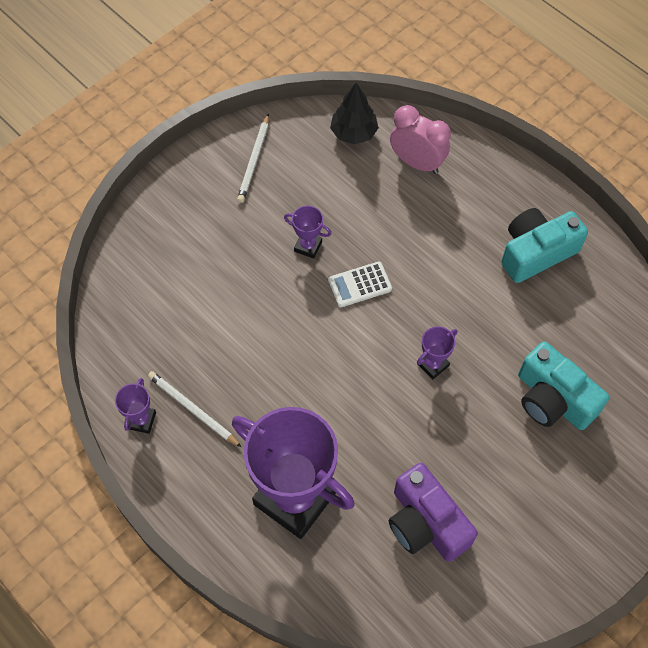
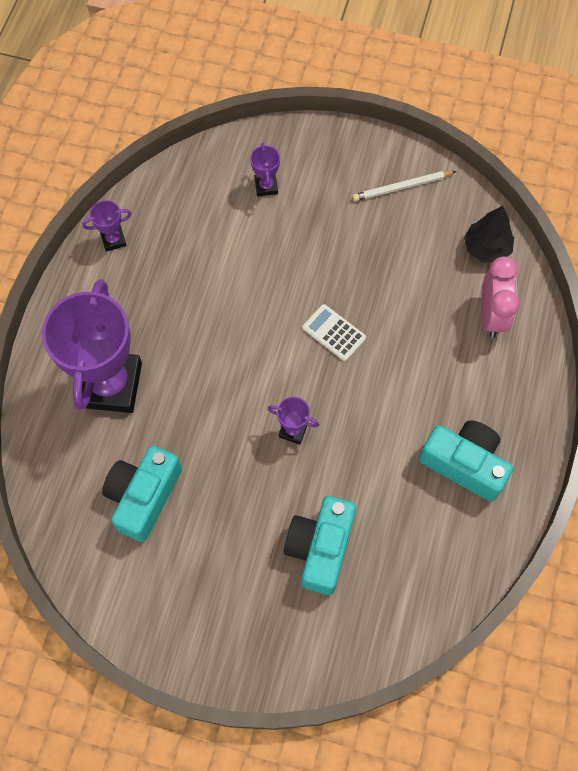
camera: 60 degrees right, 5 degrees up
white pencil [148,371,241,447] -> none
purple trophy [284,206,332,259] -> purple trophy moved to [250,143,280,196]
purple camera [389,463,478,562] -> turquoise camera [102,445,182,542]

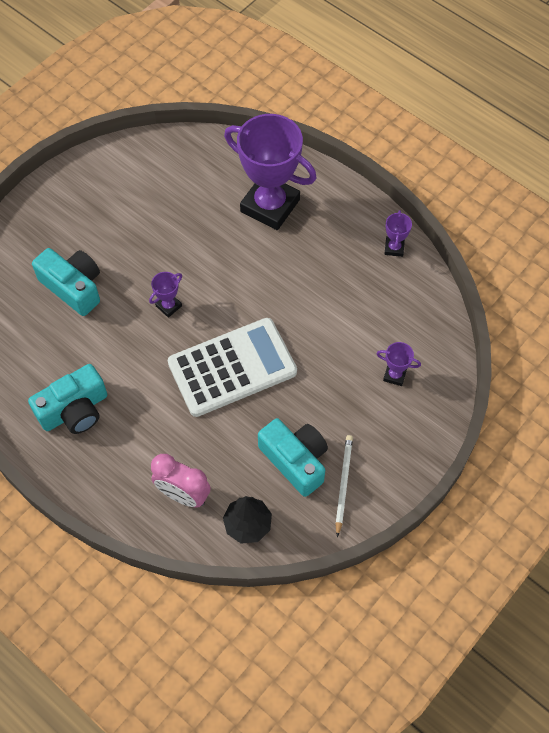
camera: 115 degrees right, 5 degrees down
turquoise camera [102,445,182,542] -> turquoise camera moved to [258,418,328,497]
white calculator [303,304,366,361] -> white calculator [168,318,297,417], size x2.29

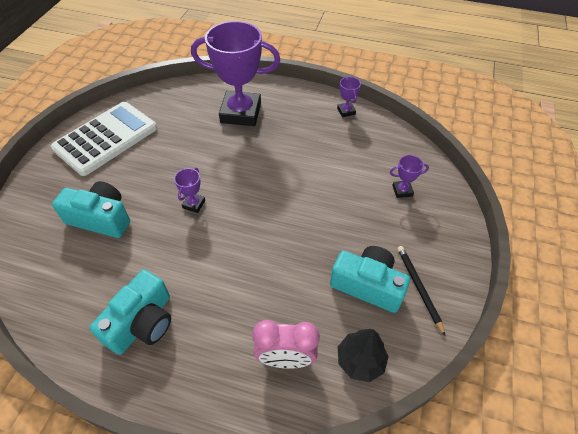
camera: 25 degrees left, 10 degrees down
white calculator [168,318,297,417] -> white calculator moved to [51,102,157,176]
white pencil [335,435,353,537] -> black pencil [397,246,446,336]

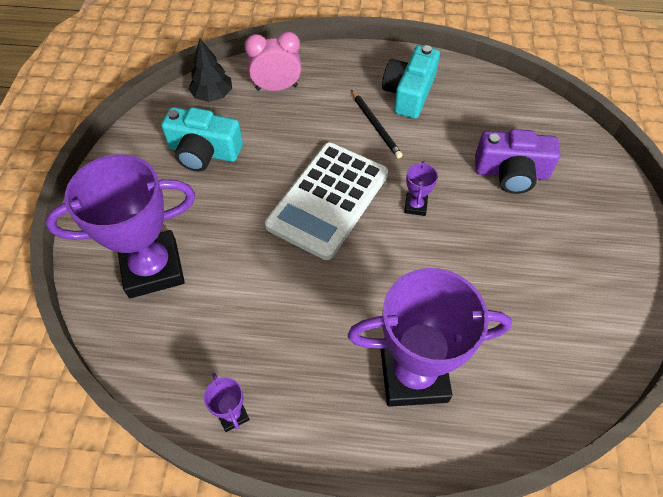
camera: 170 degrees right, 5 degrees up
white calculator [51,102,157,176] -> white calculator moved to [265,142,388,260]
turquoise camera [52,181,130,238] -> purple camera [475,129,560,194]
purple trophy [390,155,429,198] -> purple trophy [45,154,195,298], size x2.44
black pencil [397,246,446,336] -> black pencil moved to [351,90,403,159]

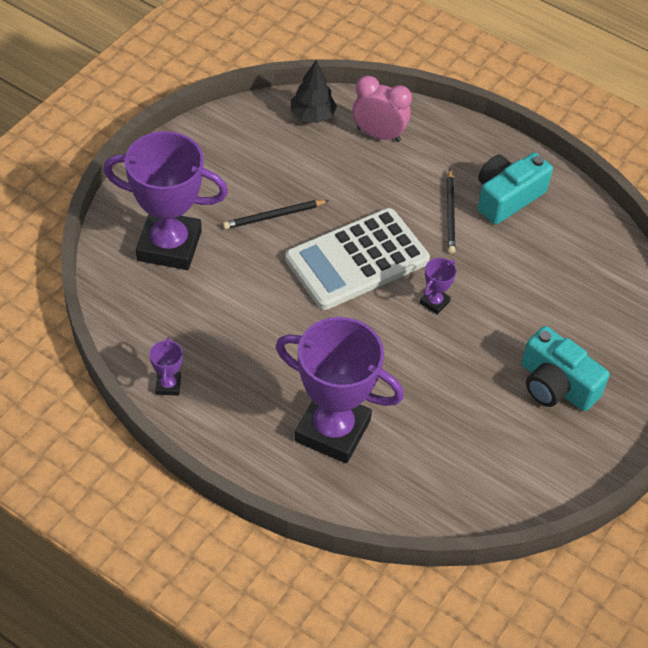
camera: 25 degrees right, 5 degrees down
turquoise camera [161,107,243,172] -> turquoise camera moved to [521,326,610,411]
purple camera [475,129,560,194] -> none
none -> black pencil [223,200,329,229]

